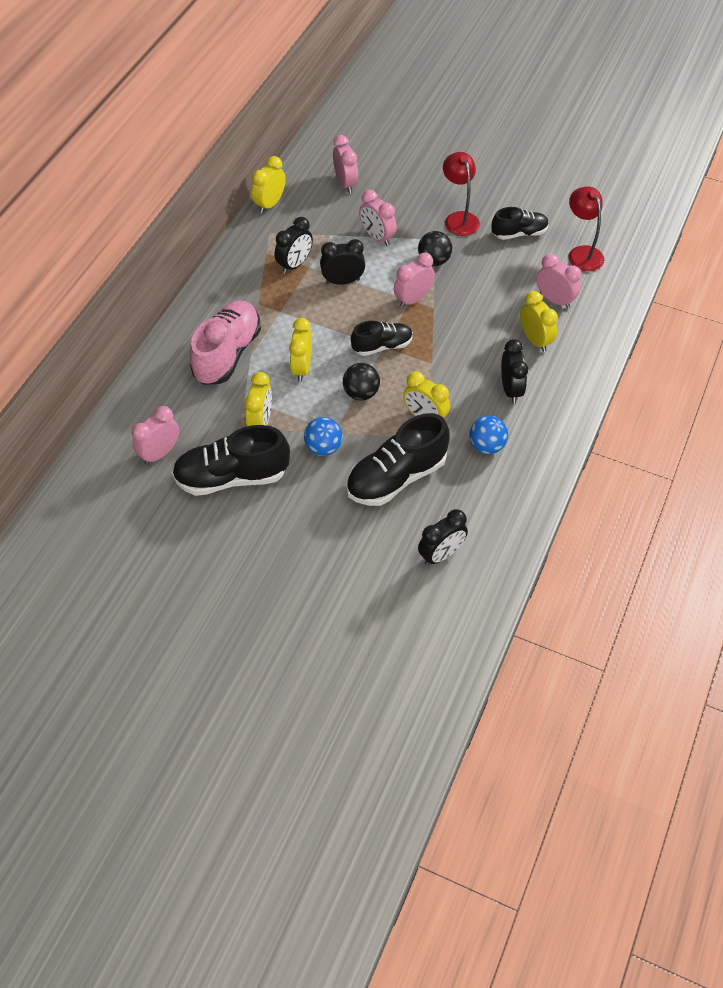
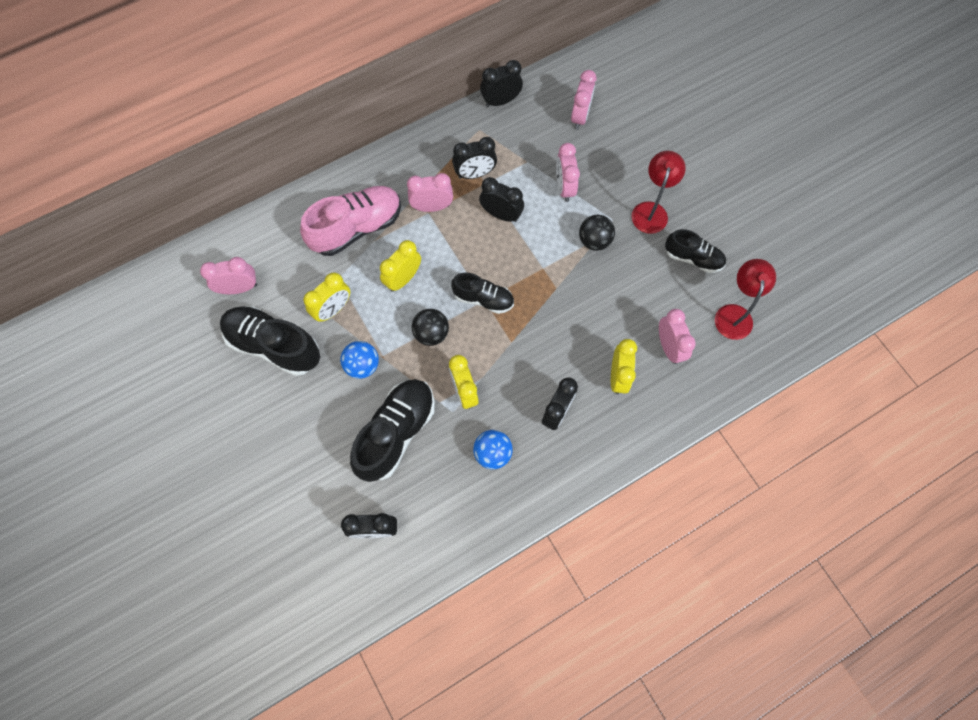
camera: 35 degrees right, 15 degrees up
yellow clock [252,156,286,213] -> black clock [480,60,523,107]
black shoe [346,413,449,506] -> black shoe turned 120 degrees clockwise [350,379,435,482]
pink clock [394,253,435,308] -> pink clock moved to [407,173,453,212]

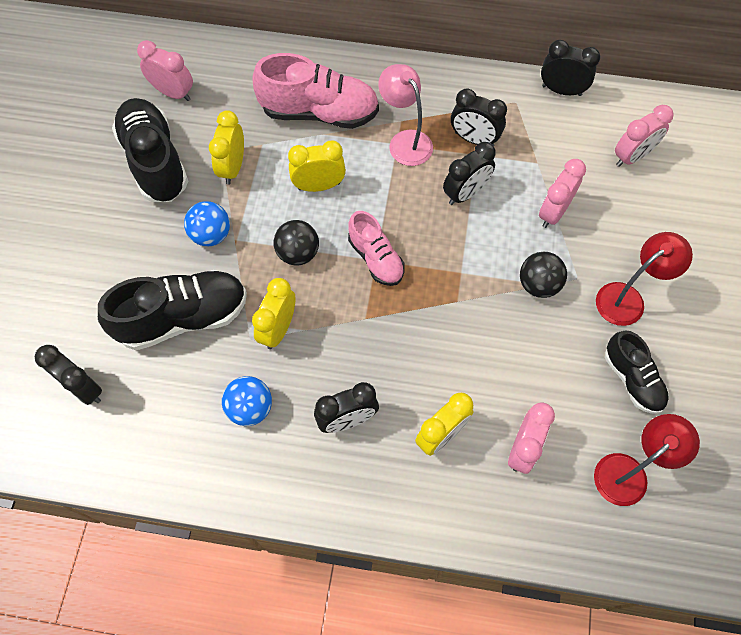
camera: 40 degrees right, 5 degrees down
yellow clock [303,272,350,322] -> yellow clock turned 105 degrees clockwise [209,110,244,185]
pink clock [407,173,453,212] -> pink lamp [378,64,433,166]
black shoe [451,272,514,314] -> pink shoe [348,211,405,286]
black clock [479,177,524,222] -> black clock turned 75 degrees clockwise [443,142,496,205]

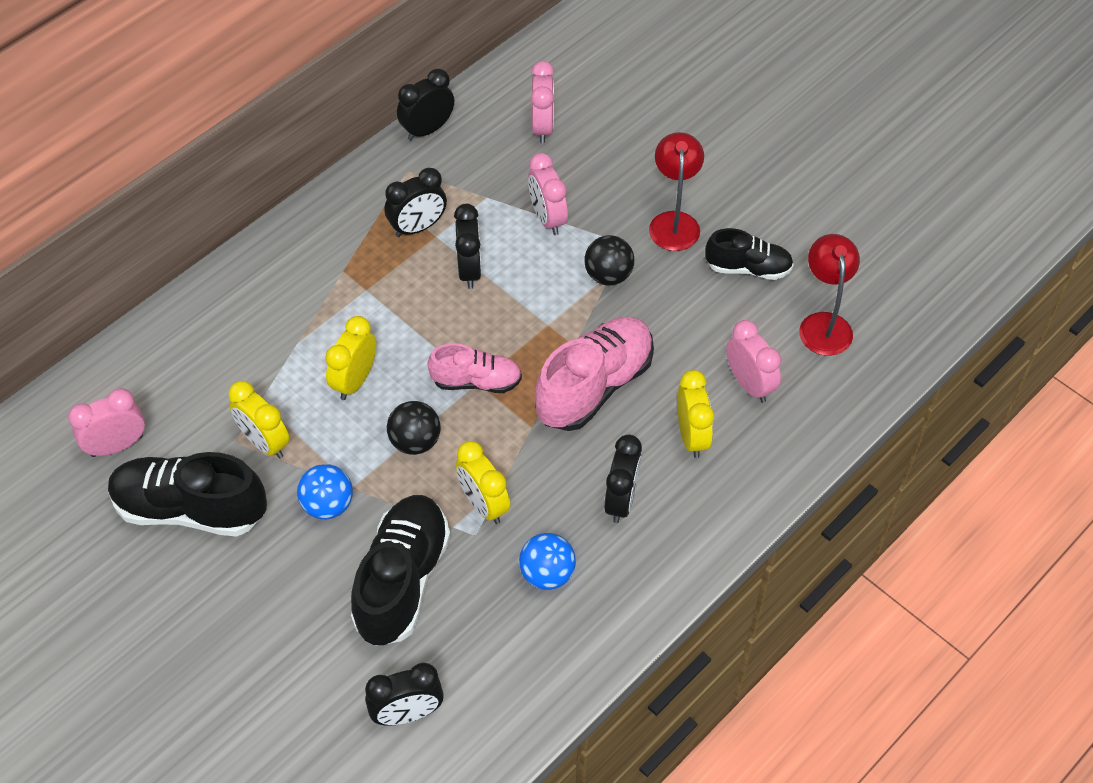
camera: 55 degrees left, 10 degrees down
pink shoe [252,53,379,129] -> pink shoe moved to [535,317,654,431]
pink lamp [378,64,433,166] -> none

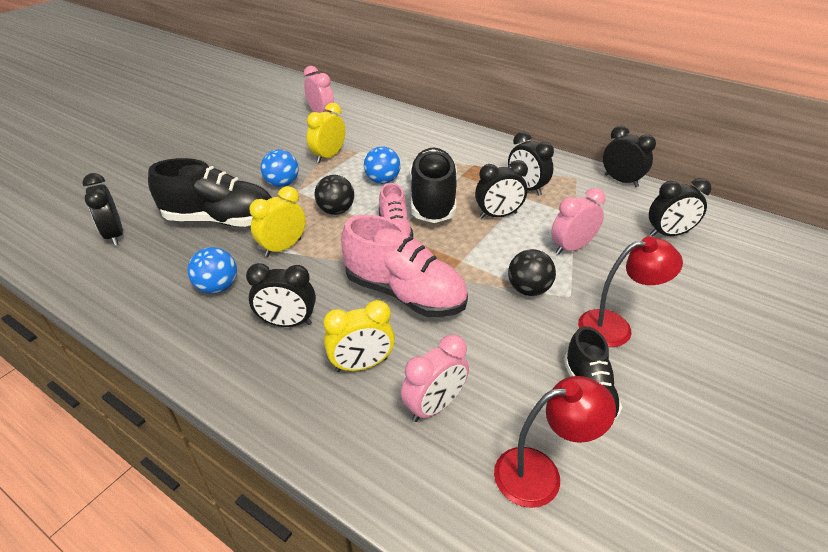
camera: 80 degrees right, 15 degrees down
black shoe [108,452,267,537] -> black shoe moved to [409,148,457,223]
yellow clock [325,316,376,400] -> blue ball [364,146,401,184]
pink clock [531,61,554,143] -> black clock [649,178,711,237]

